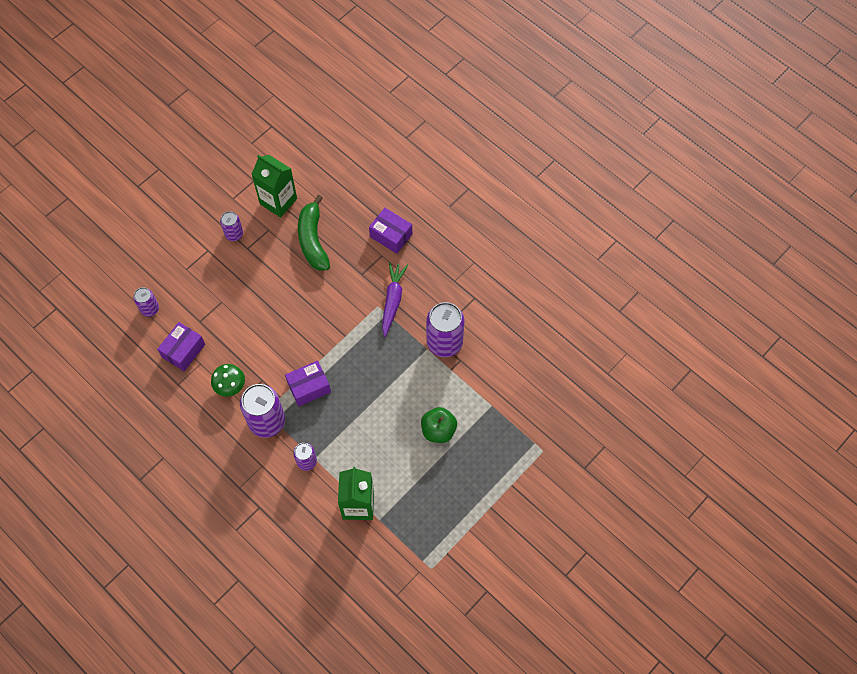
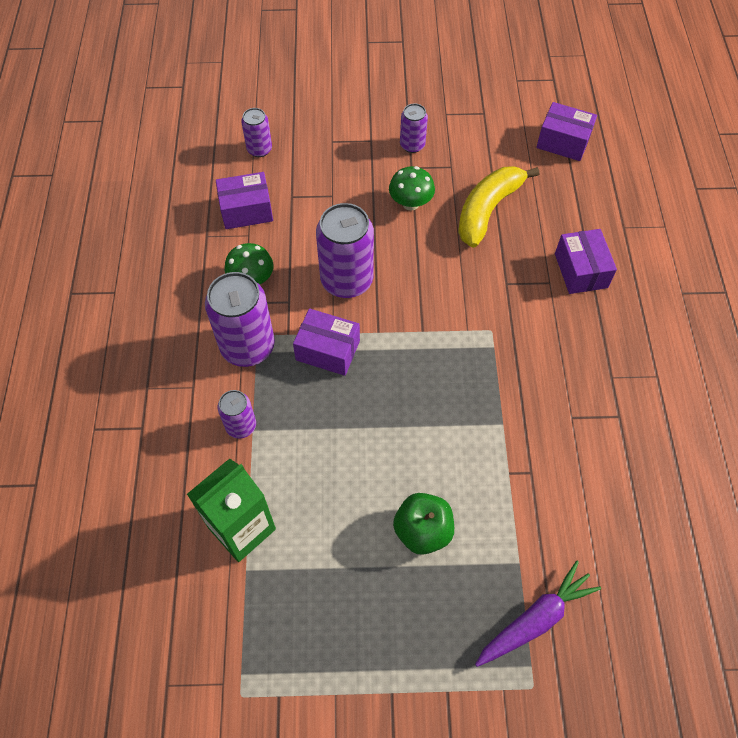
camera: 45 degrees right, 5 degrees down
green carton [251,155,297,218] -> none
green banana [298,195,330,270] -> yellow banana [458,166,539,248]
purple carrot [382,262,408,337] -> purple carrot moved to [475,561,601,667]
purple can [426,302,465,357] -> purple can moved to [316,203,374,298]
none -> green mushroom [389,166,435,211]
none -> purple box [536,102,597,161]

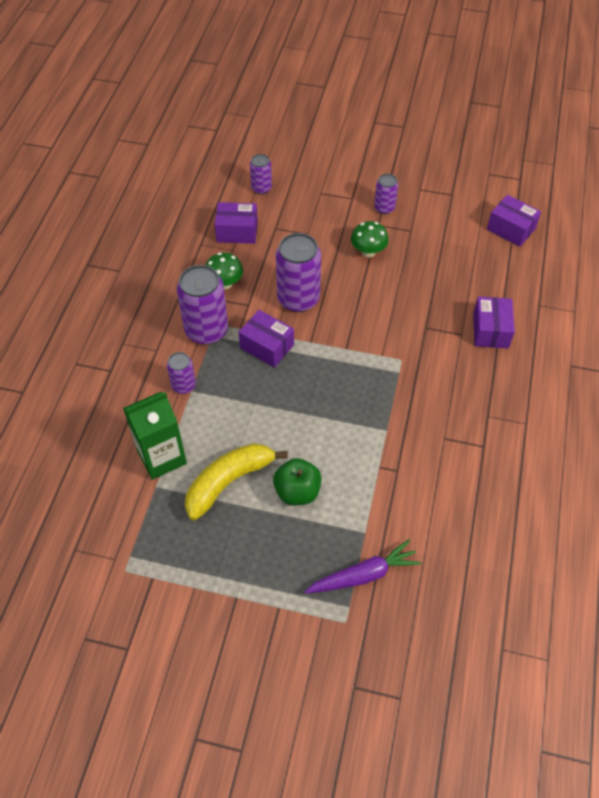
camera: 15 degrees right, 5 degrees down
yellow banana [458,166,539,248] -> yellow banana moved to [185,443,288,520]

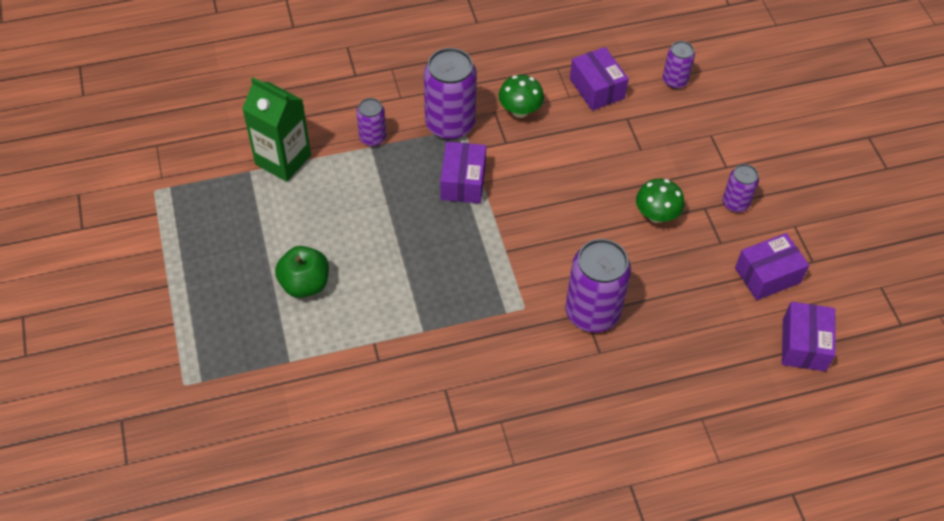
camera: 60 degrees right, 0 degrees up
yellow banana [185,443,288,520] -> none
purple can [276,233,321,312] -> purple can moved to [565,239,631,332]
purple carrot [305,539,422,594] -> none
purple box [473,297,515,348] -> purple box moved to [735,233,809,300]

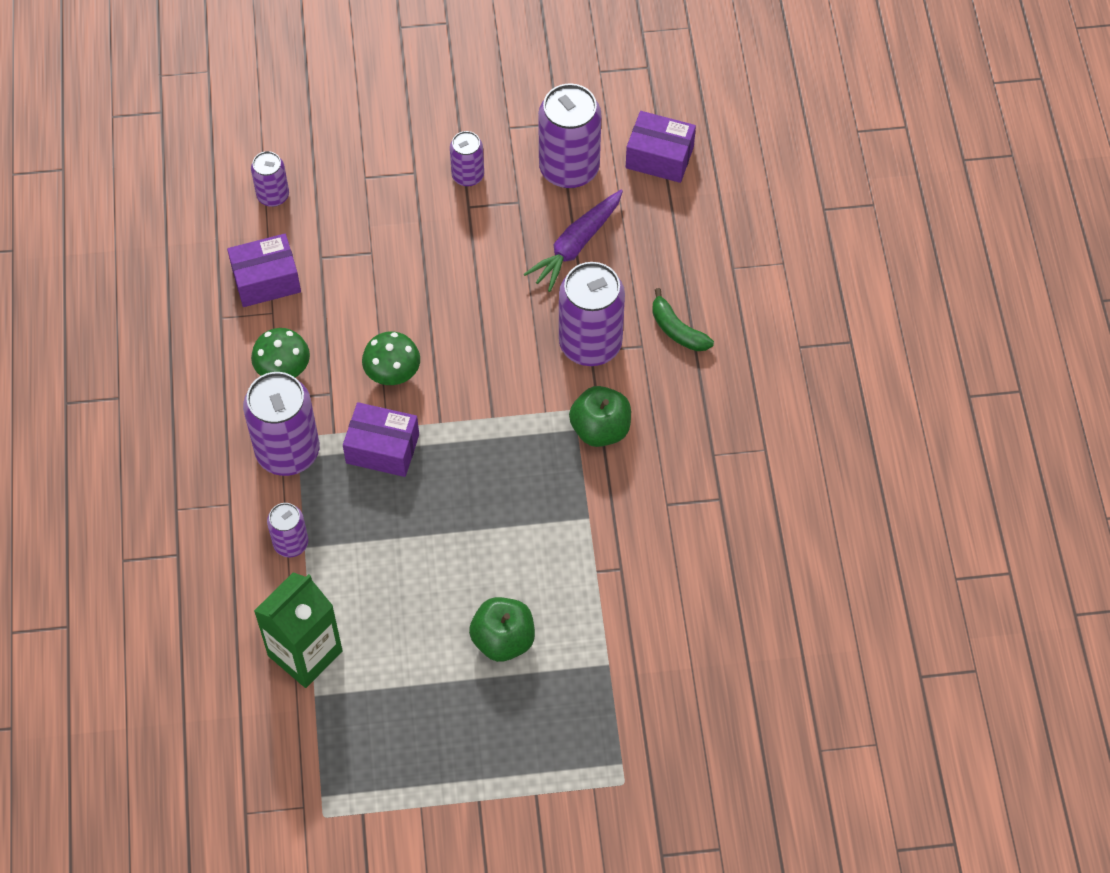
camera: 80 degrees left, 5 degrees up
green mushroom [636,178,684,223] -> green mushroom moved to [362,332,420,385]
purple box [735,233,809,300] -> purple can [538,83,601,188]
none -> purple carrot [524,190,623,292]
none -> green apple [569,386,631,447]
none -> green banana [652,288,714,351]

